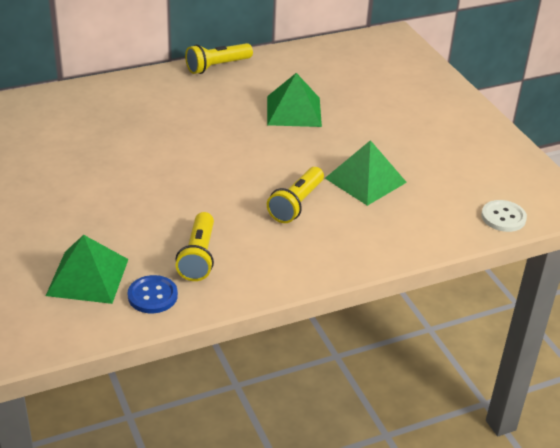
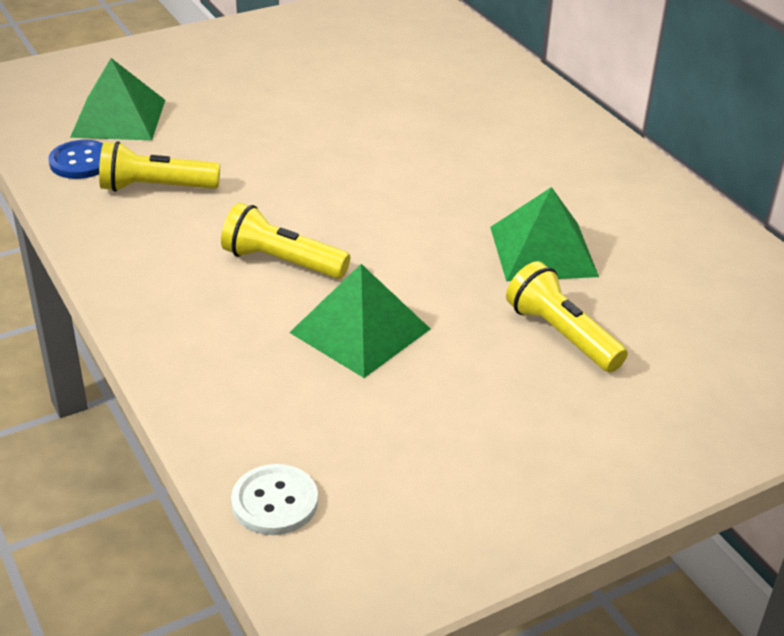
camera: 85 degrees right, 0 degrees up
yellow flashlight [185,43,253,74] -> yellow flashlight moved to [506,261,628,372]

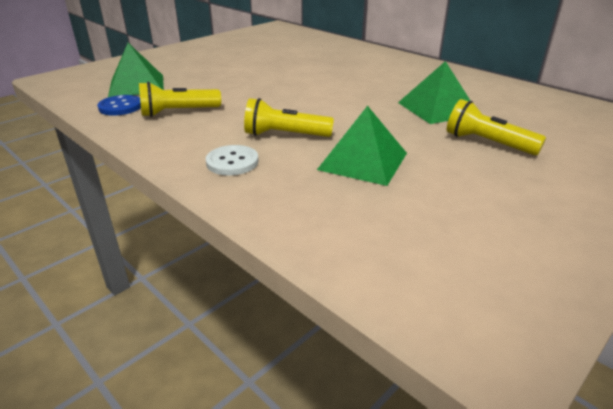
camera: 15 degrees left, 5 degrees down
white button [231,464,318,535] -> white button moved to [205,145,259,175]

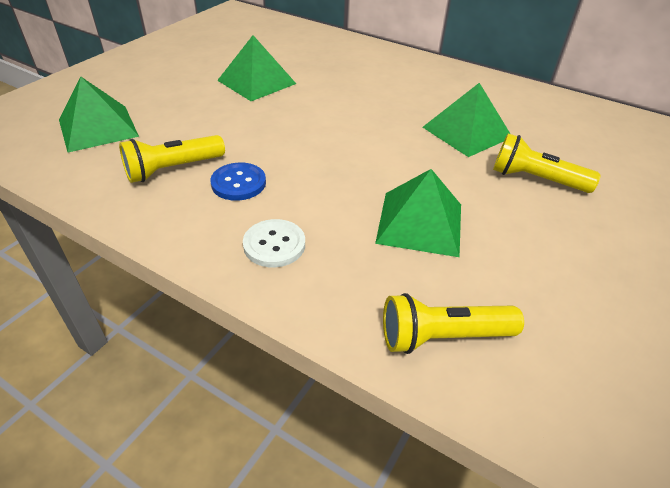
camera: 15 degrees left, 10 degrees up
blue button [97,95,141,116] -> blue button moved to [210,162,266,201]
yellow flashlight [244,98,334,137] -> yellow flashlight moved to [383,293,524,354]
none -> green pyramid [217,35,296,101]

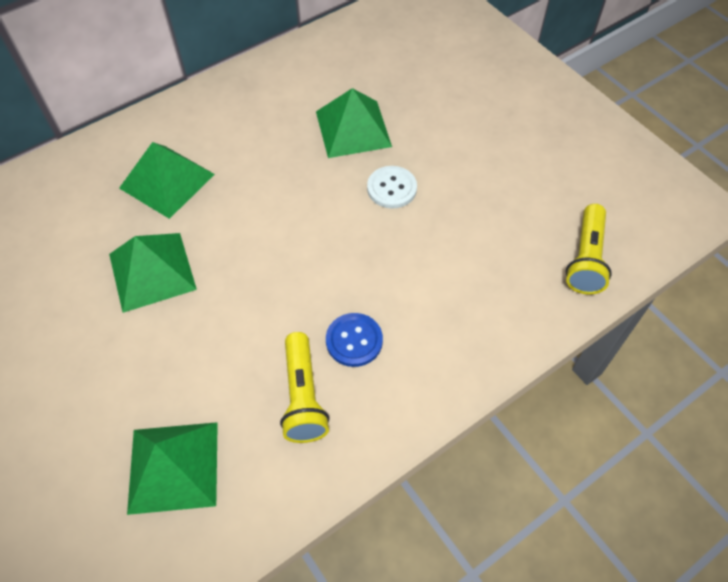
camera: 65 degrees left, 15 degrees up
white button [243,219,305,267] -> white button moved to [367,166,417,209]
green pyramid [375,169,461,257] -> green pyramid moved to [119,142,215,219]
yellow flashlight [493,133,601,193] -> none

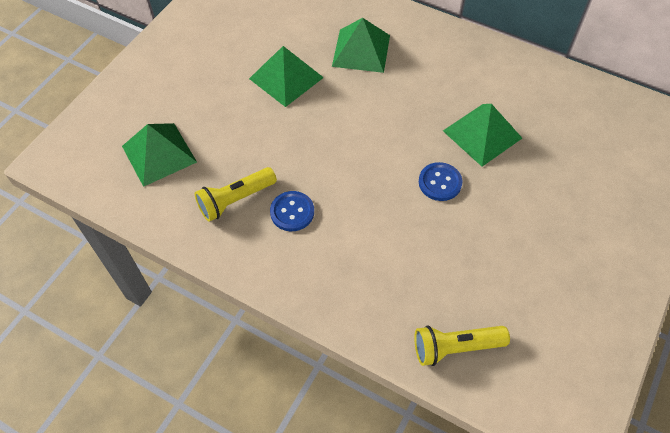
camera: 65 degrees right, 0 degrees up
white button [367,166,417,209] -> blue button [419,162,462,201]

